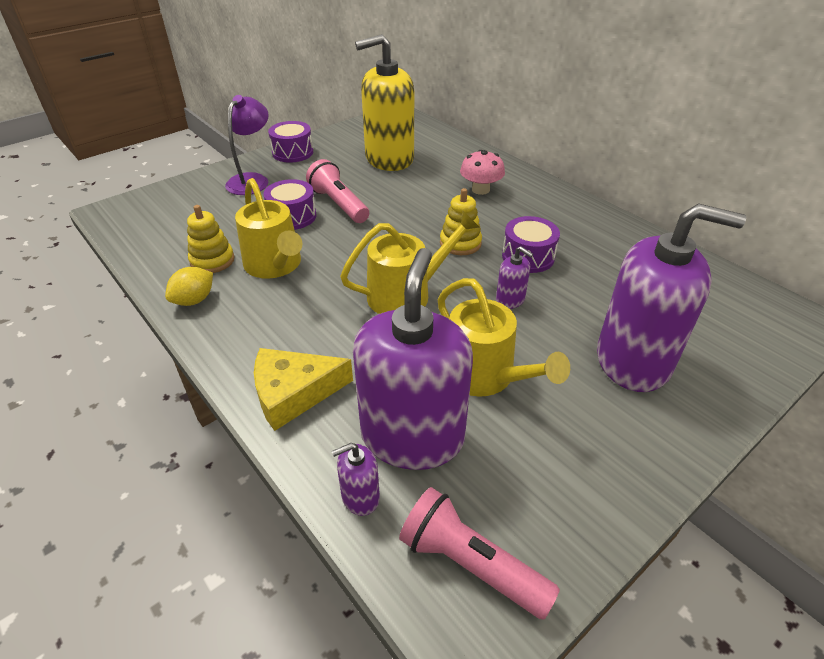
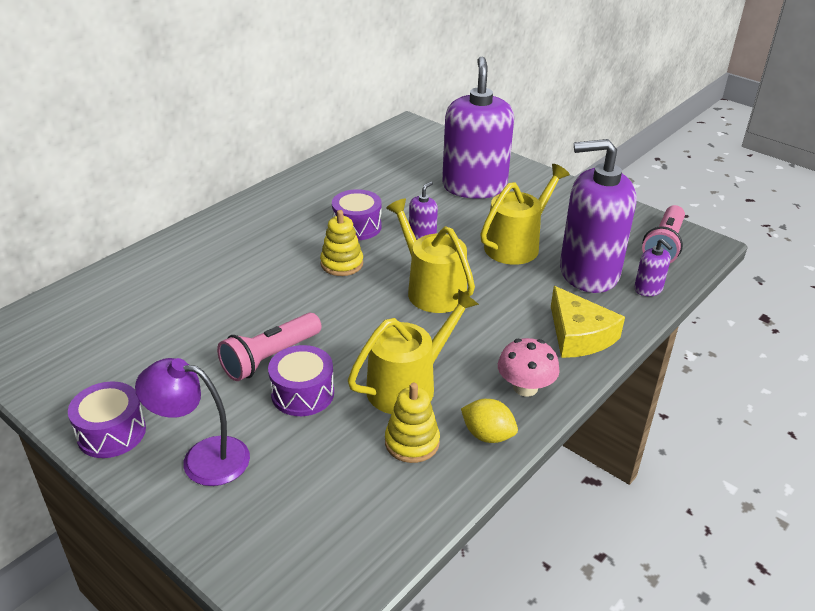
camera: 100 degrees left, 5 degrees down
yellow soap dispenser [355,34,414,171] -> none
pink mushroom [460,150,505,195] -> pink mushroom moved to [498,338,560,397]

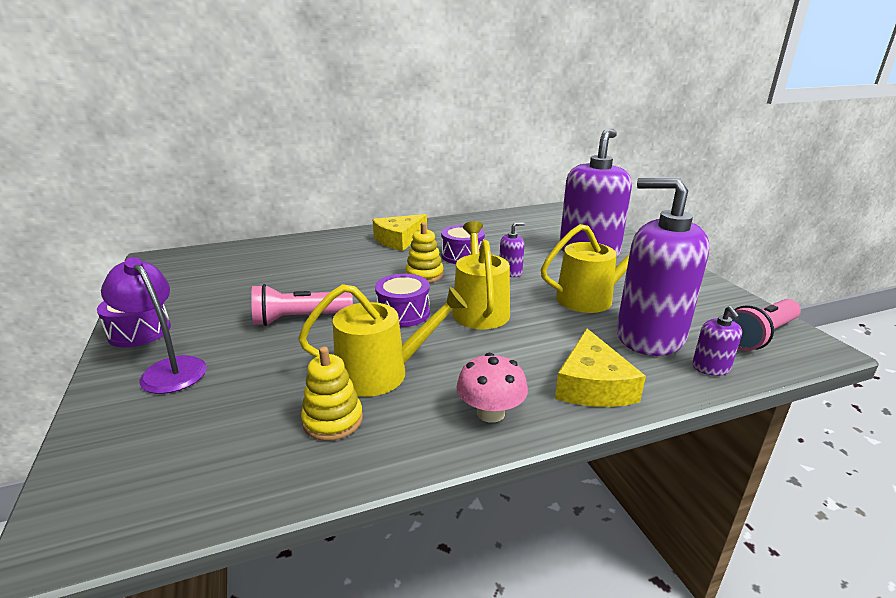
camera: 30 degrees right, 10 degrees down
purple drum [268,345,334,416] -> purple drum moved to [375,274,430,327]
yellow lemon [461,399,518,443] -> none
none -> yellow cheese [373,214,427,251]

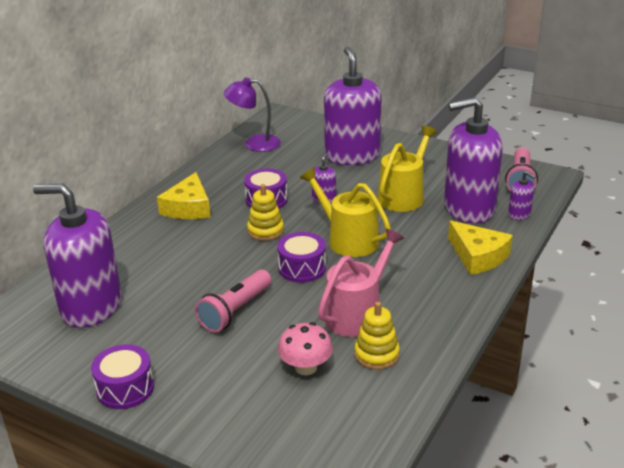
camera: 40 degrees left, 5 degrees up
purple lamp [101,257,207,394] -> purple lamp moved to [224,77,281,152]
yellow watering can [298,284,468,397] -> pink watering can [318,229,404,337]
pink mushroom [456,353,528,423] -> pink mushroom moved to [278,322,333,375]
none -> purple soap dispenser [33,184,122,328]

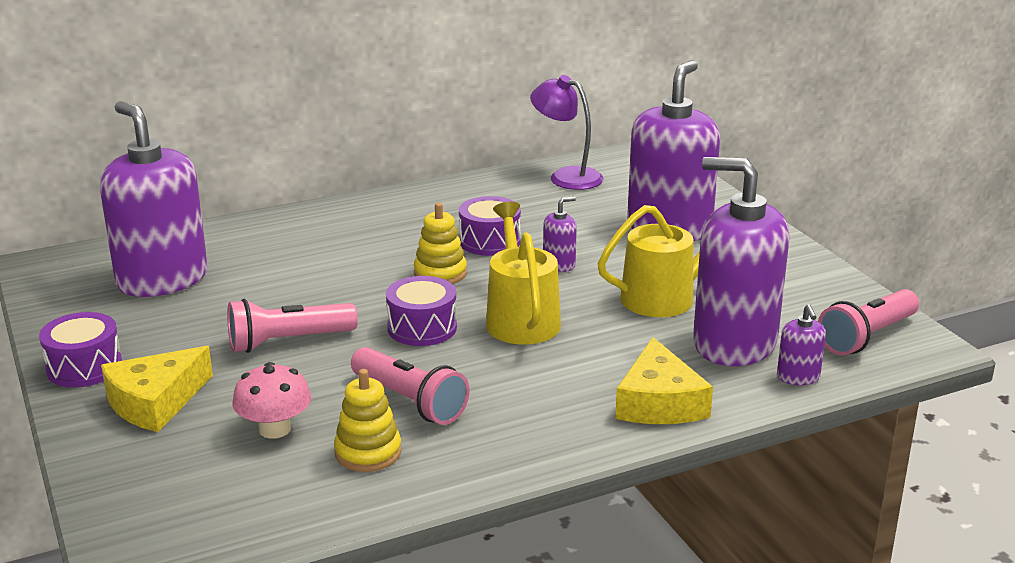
camera: 35 degrees right, 5 degrees down
yellow cheese [157,172,210,219] -> yellow cheese moved to [101,346,213,432]
pink watering can [318,229,404,337] -> pink flashlight [351,347,470,425]

